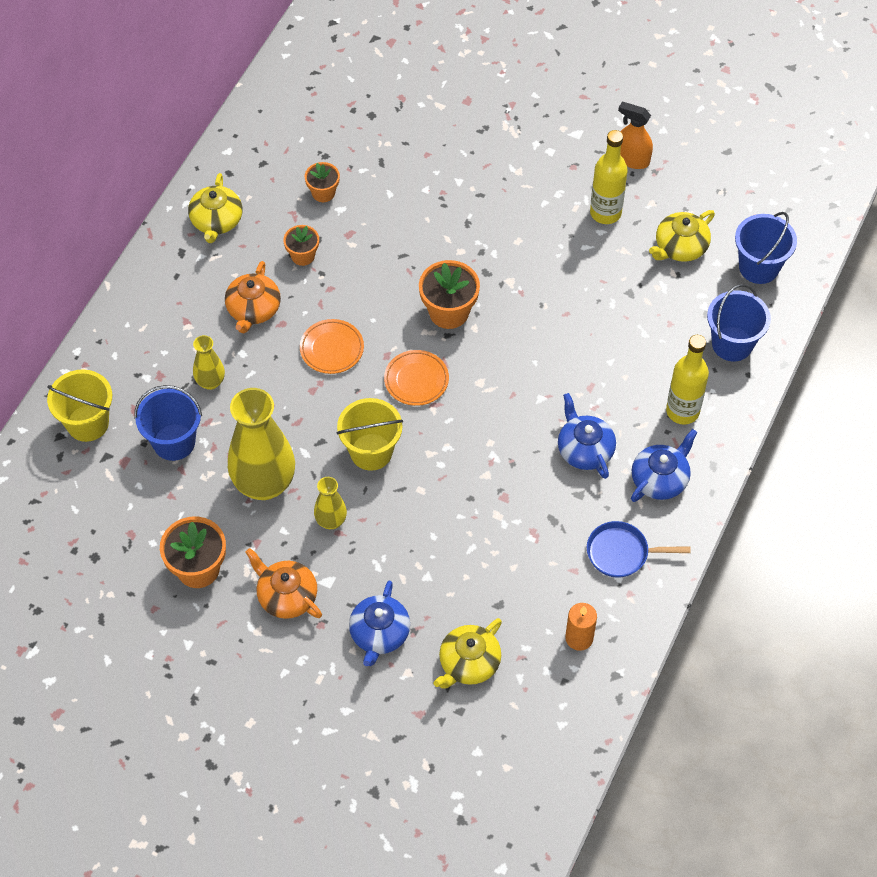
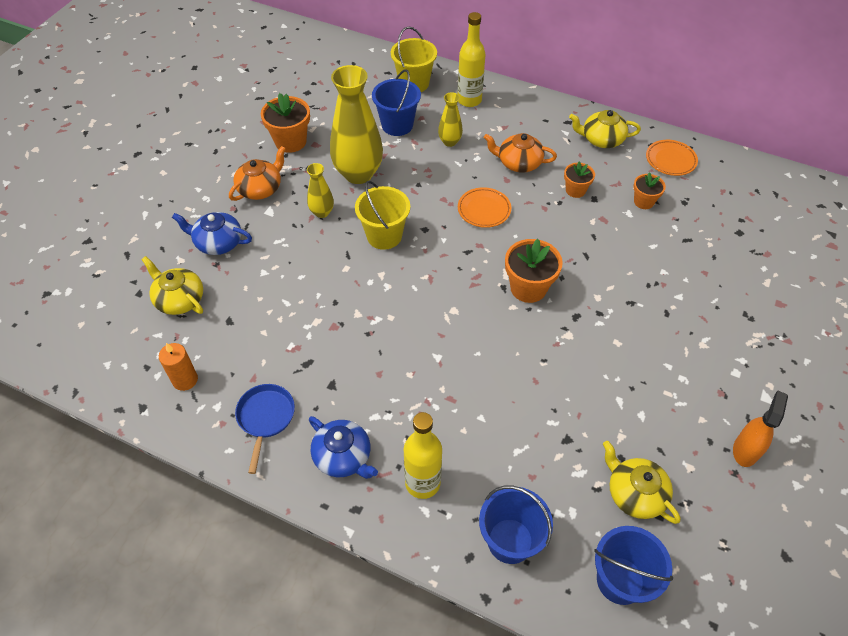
camera: 90 degrees right, 5 degrees down
orange plate [384,350,449,406] -> orange plate moved to [646,140,698,176]
blue teapot [558,393,616,479] -> none
yellow bottle [590,130,628,224] -> yellow bottle moved to [458,12,486,107]

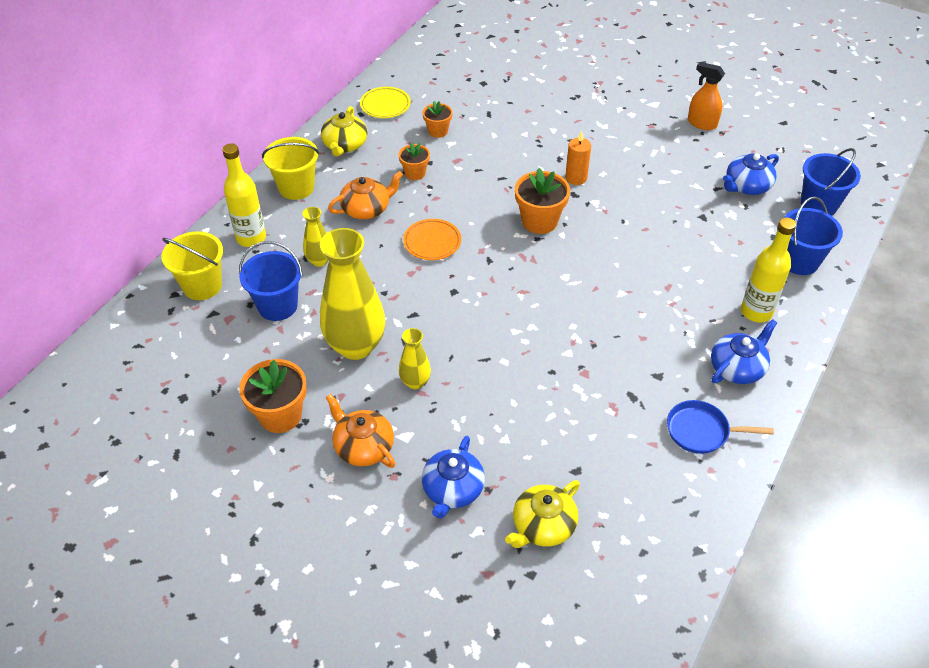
camera: 85 degrees left, 5 degrees down
orange candle [159,343,198,391] -> orange candle moved to [565,131,591,185]
yellow bucket [355,181,410,250] -> yellow bucket moved to [262,137,320,200]
orange teapot [483,133,557,173] -> orange teapot turned 135 degrees counterclockwise [328,171,403,219]
yellow teapot [603,441,680,524] -> blue teapot [723,153,779,195]
orange plate [646,140,698,176] -> yellow plate [360,87,411,118]

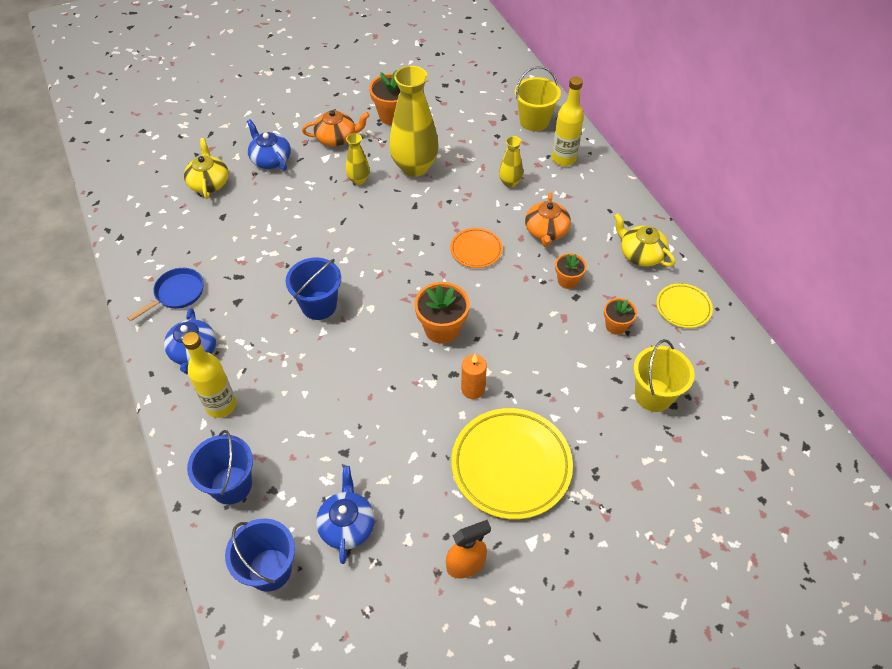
camera: 125 degrees right, 5 degrees up
blue bucket [239,241,303,321] -> blue bucket moved to [286,257,341,320]
yellow bucket [262,137,320,200] -> yellow bucket moved to [633,339,694,412]
none -> yellow plate [451,408,573,519]

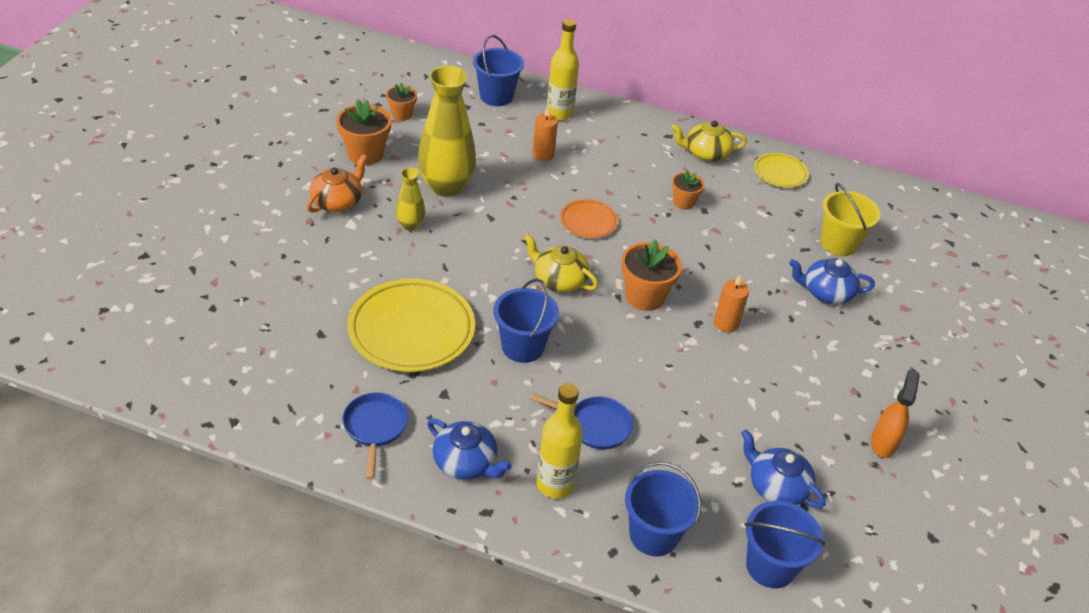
camera: 50 degrees left, 10 degrees down
yellow teapot [184,138,229,199] -> yellow teapot moved to [524,234,598,292]
blue teapot [247,119,291,171] -> blue teapot moved to [789,258,875,304]
yellow plate [451,408,573,519] -> yellow plate moved to [347,278,475,372]
yellow vase [499,136,523,188] -> orange candle [532,106,558,162]
yellow bucket [515,66,561,131] -> blue bucket [473,35,524,106]
orange teapot [525,192,571,247] -> none
orange flower pot [604,298,637,335] -> orange flower pot moved to [386,83,417,121]
none -> blue pan [531,393,633,450]

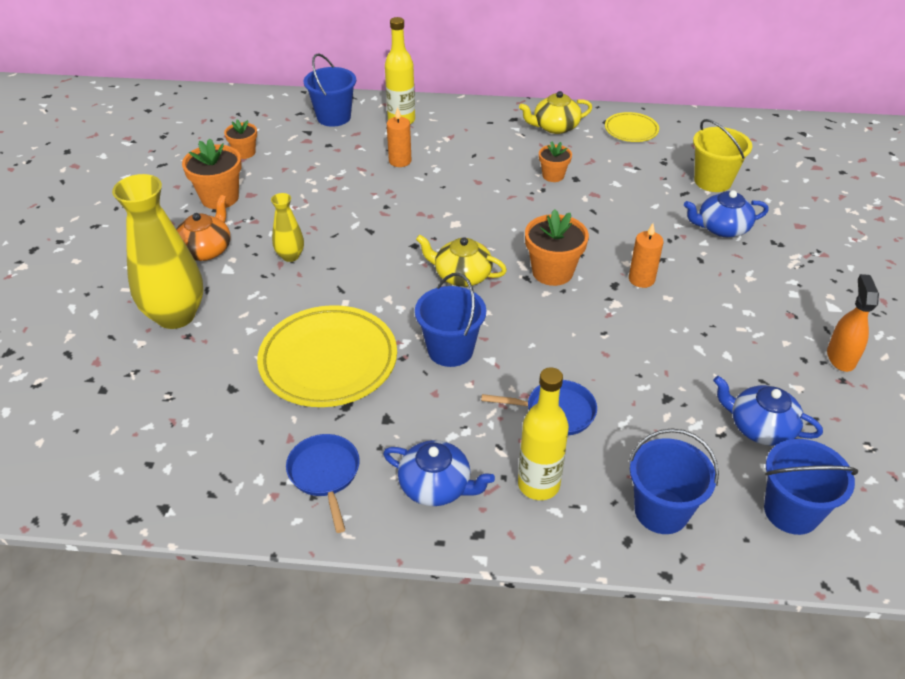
camera: 10 degrees left, 0 degrees up
yellow vase [418,66,476,197] -> yellow vase moved to [112,174,203,329]
orange plate [560,199,618,238] -> none

